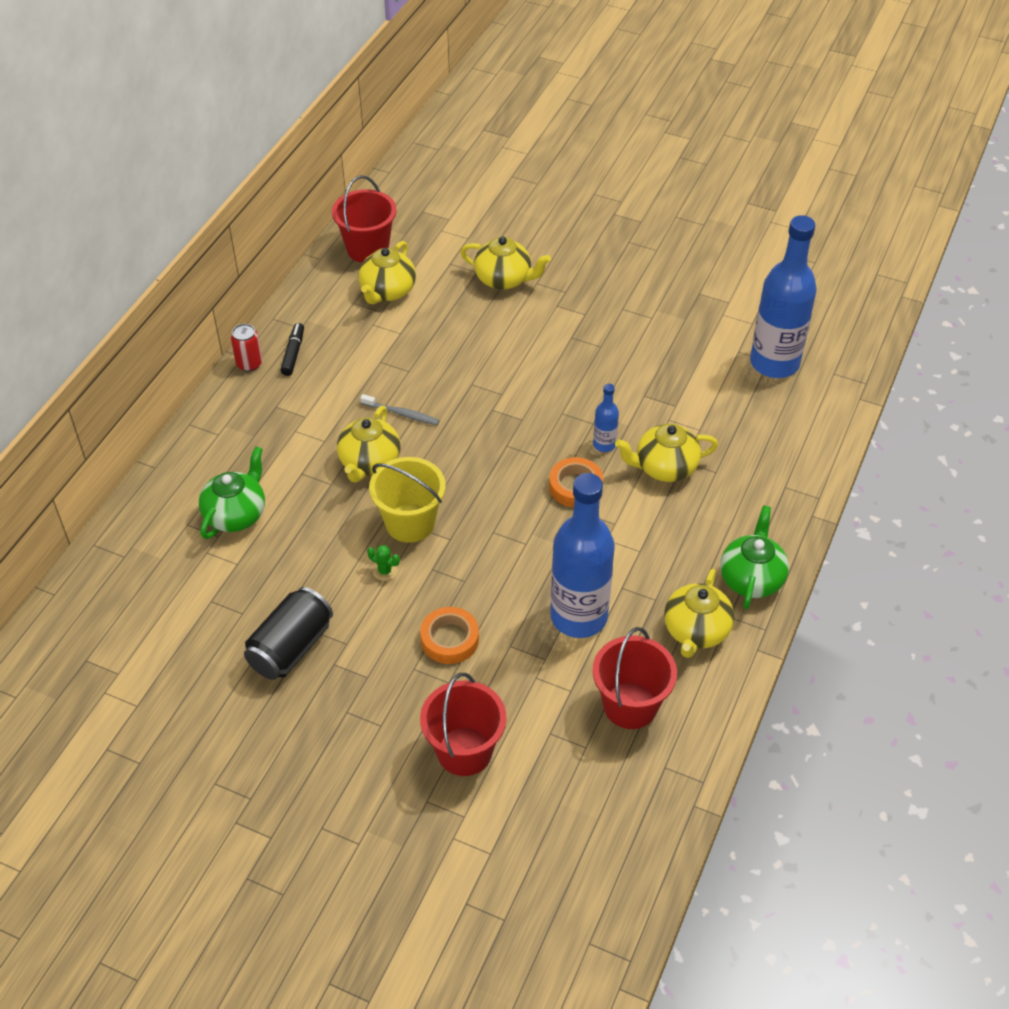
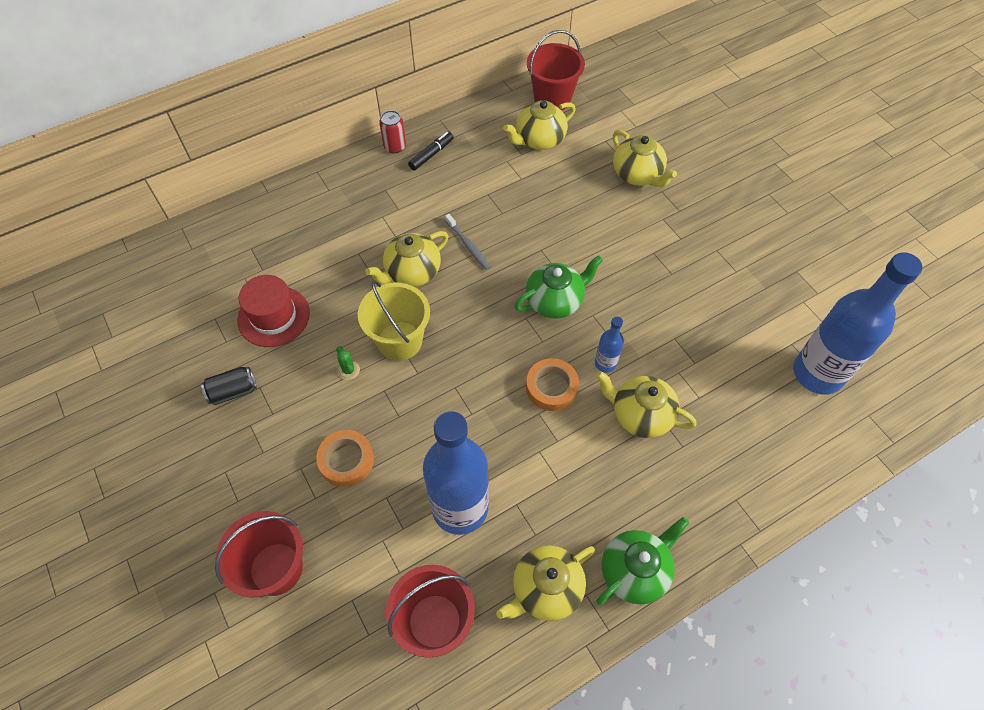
camera: 35 degrees right, 10 degrees up
green teapot [199,446,265,539] -> green teapot moved to [514,255,603,319]
black can [244,587,333,680] -> black can [201,366,257,405], size x0.60
none -> red hat [237,275,310,347]

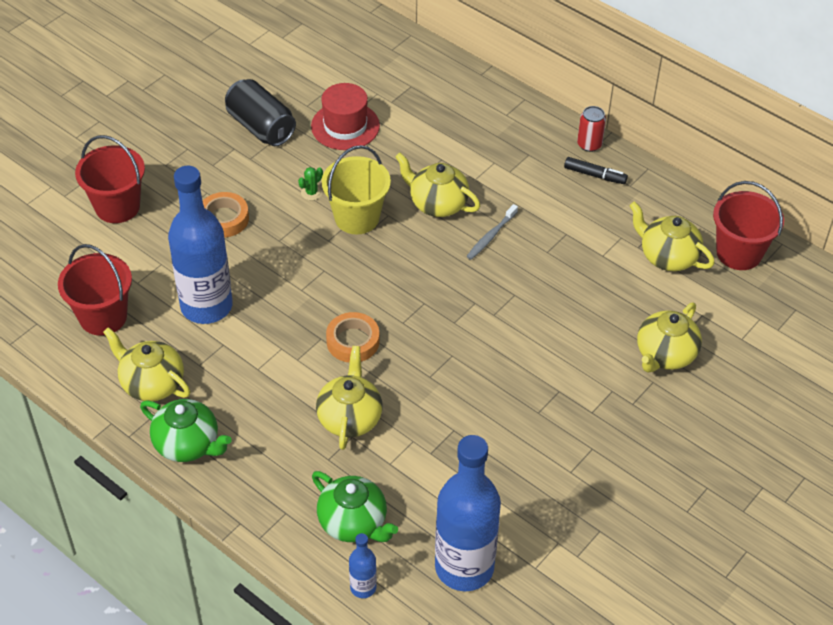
camera: 70 degrees right, 10 degrees down
black can [201,366,257,405] -> black can [225,79,296,146], size x1.67
green teapot [514,255,603,319] -> green teapot moved to [312,471,398,542]
blue bottle [595,317,624,373] -> blue bottle moved to [349,533,377,598]

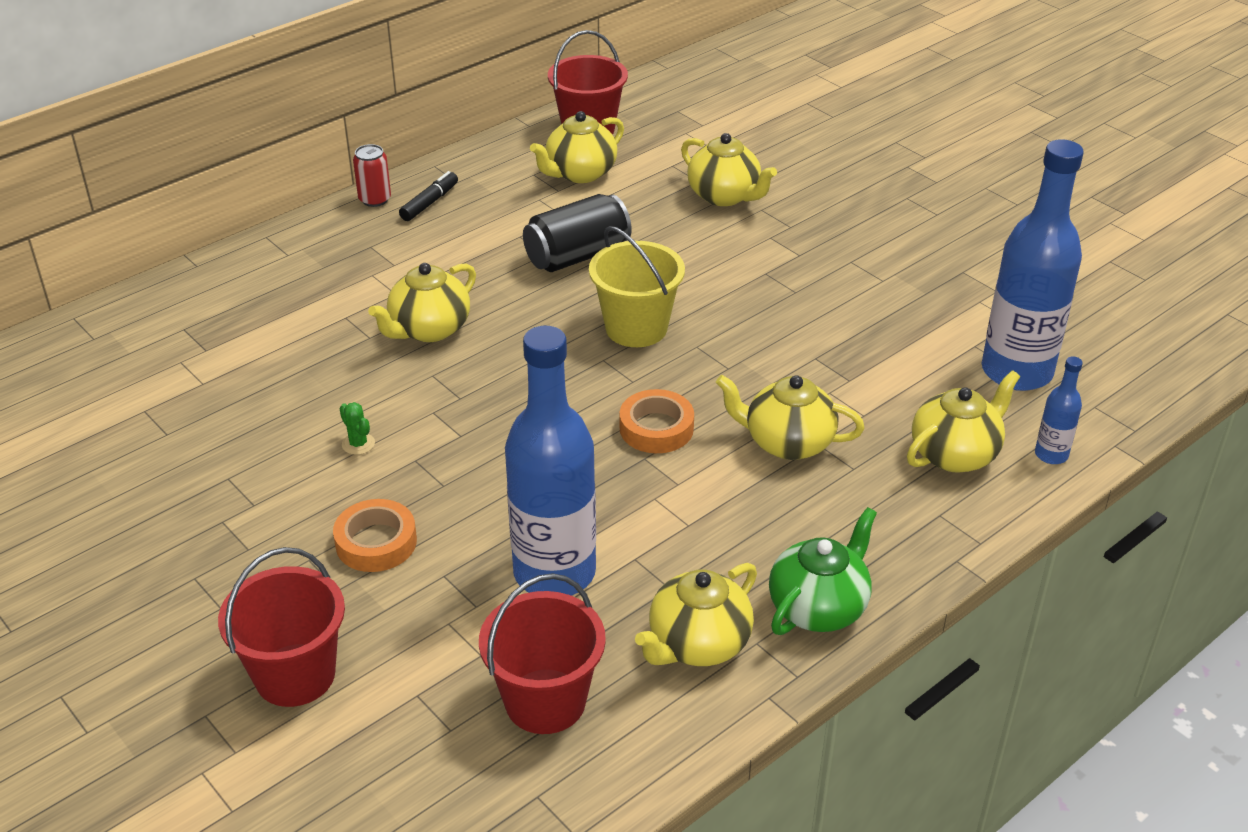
camera: 80 degrees left, 10 degrees down
black can [225,79,296,146] -> black can moved to [523,194,632,272]
red hat [311,83,380,150] -> none
green teapot [312,471,398,542] -> yellow teapot [907,370,1020,473]
yellow bucket [322,145,391,234] -> yellow bucket moved to [589,226,685,347]
grey toothbrush [466,204,518,260] -> none

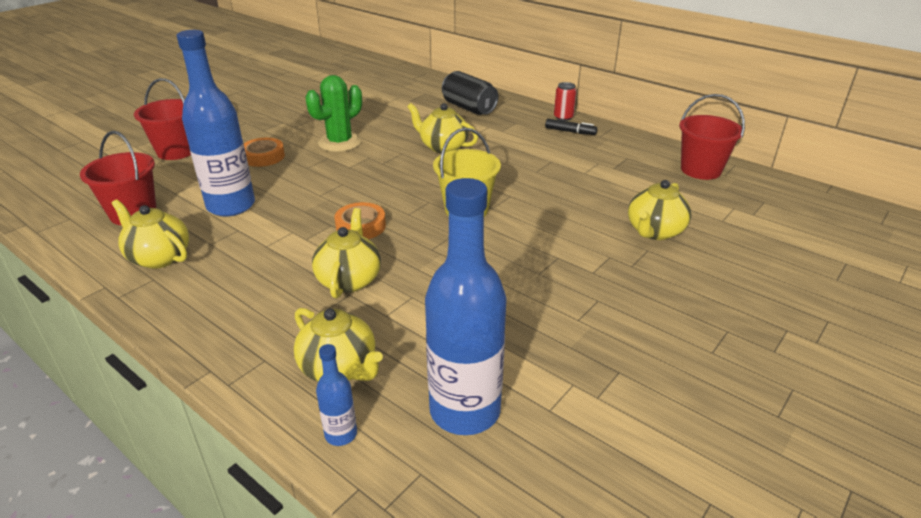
camera: 80 degrees right, 5 degrees down
green cactus [339,402,375,455] -> green cactus [306,75,362,152], size x2.48
black can [523,194,632,272] -> black can moved to [442,71,498,115]
yellow teapot [530,111,624,183] -> none
green teapot [769,507,877,635] -> none

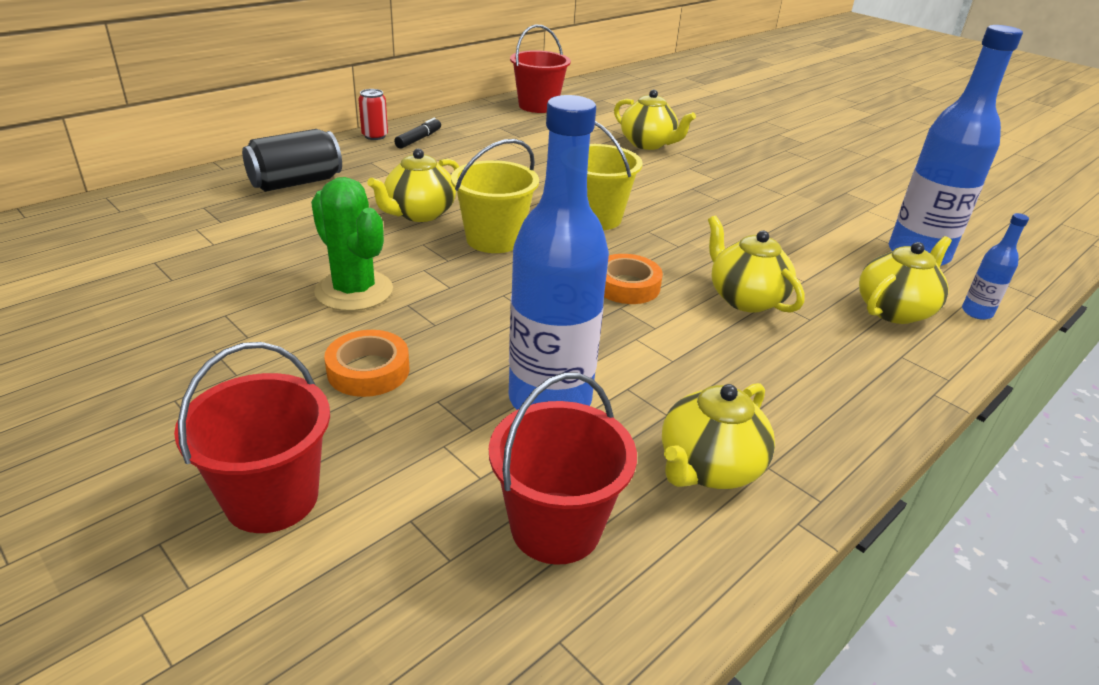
camera: 85 degrees left, 0 degrees up
yellow teapot [312,208,381,298] -> yellow teapot turned 45 degrees clockwise [708,215,805,313]
none -> yellow bucket [451,139,539,253]

